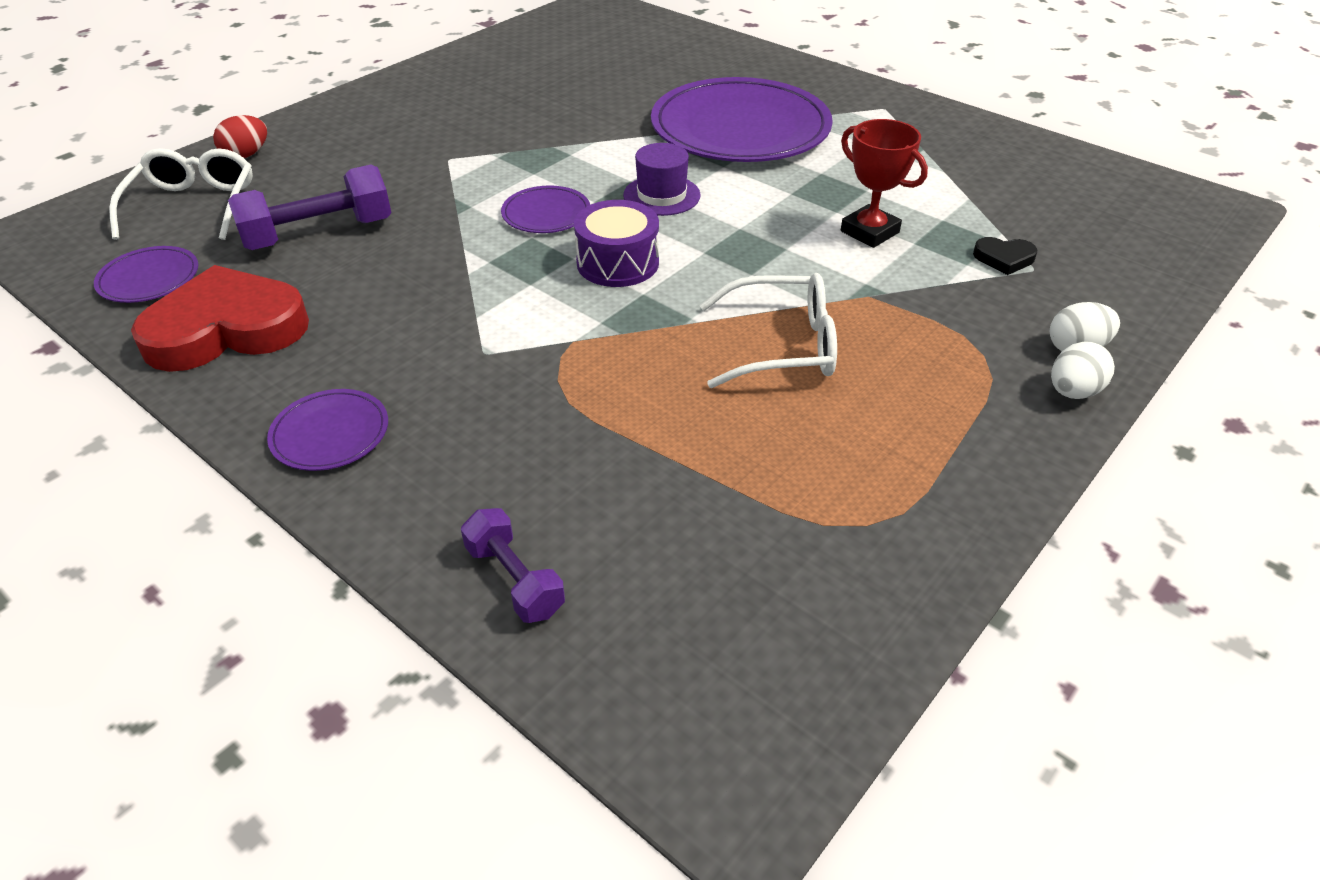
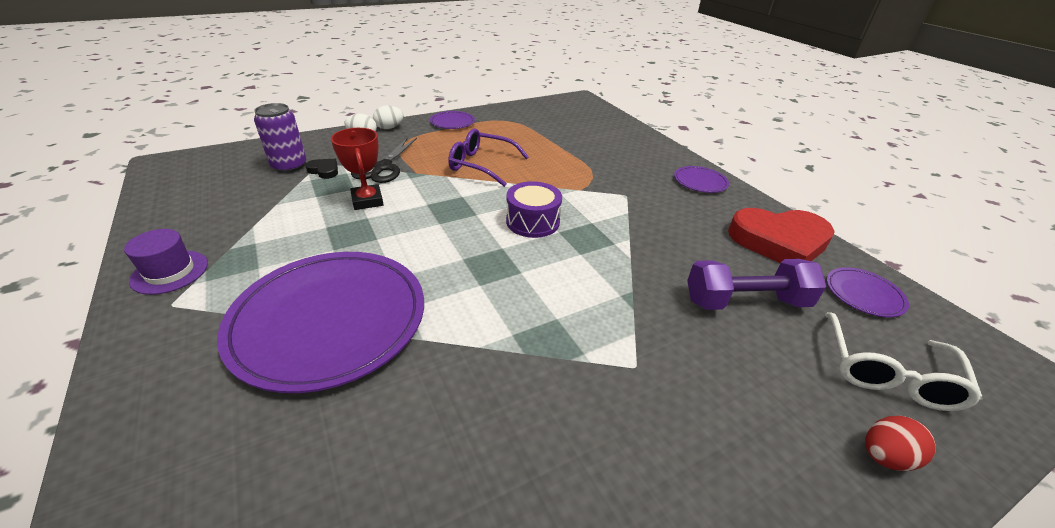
camera: 160 degrees left, 5 degrees down
purple dumbbell [461,508,565,623] -> none
purple plate [501,185,590,233] -> purple plate moved to [430,111,475,129]
purple hat [623,143,701,216] -> purple hat moved to [124,229,208,295]
white glasses [700,273,837,388] -> purple glasses [448,128,529,187]
none -> purple can [254,103,307,173]
none -> black scissors [351,137,417,183]

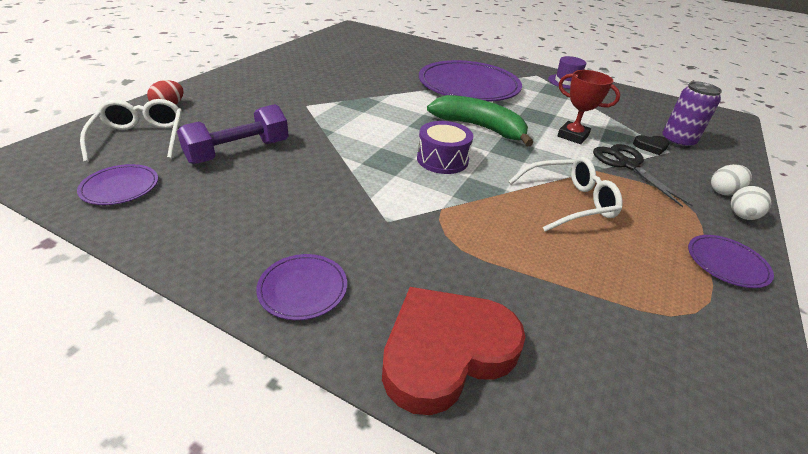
camera: 145 degrees right, 0 degrees up
purple glasses [448,128,529,187] -> white glasses [508,156,623,232]
red heart [728,208,835,263] -> red heart moved to [382,287,526,415]
none -> green banana [427,95,533,146]

